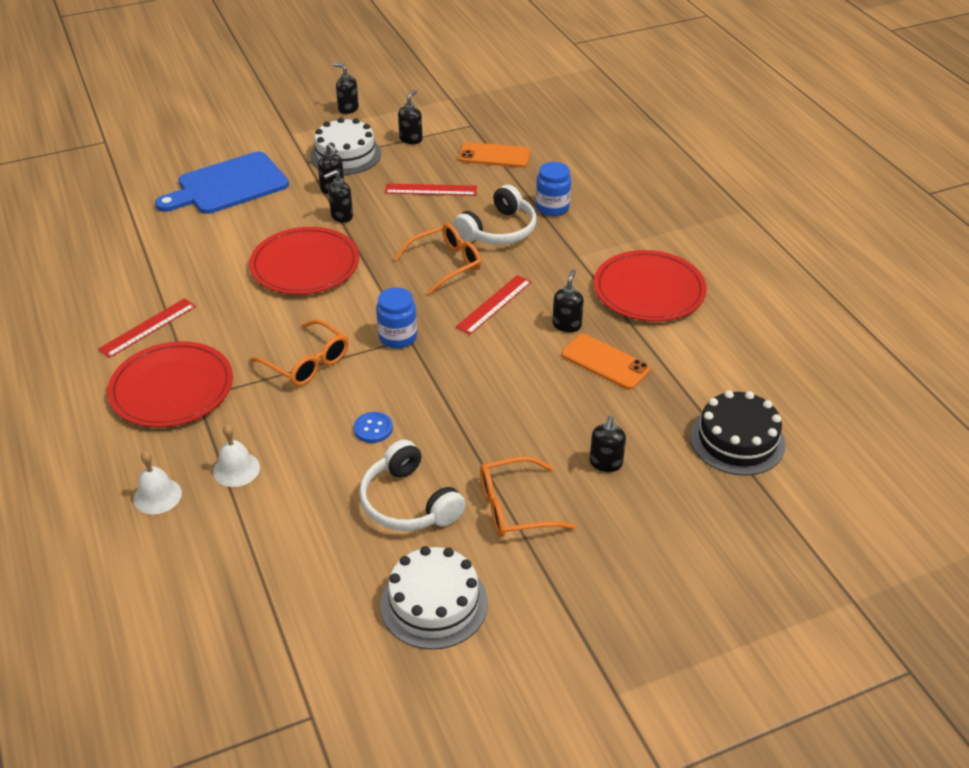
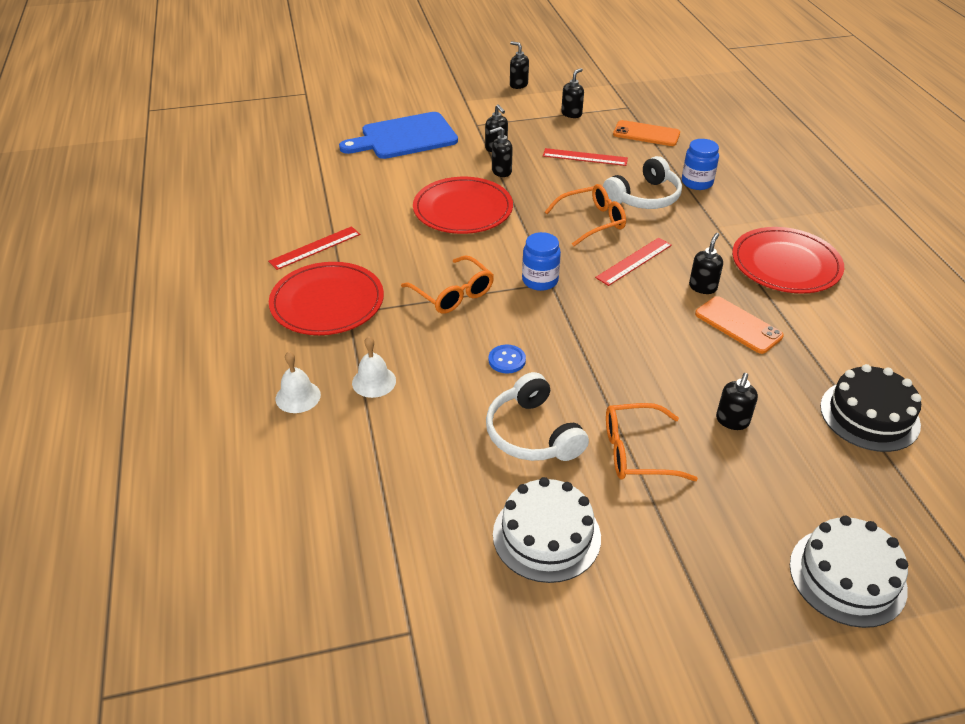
camera: 10 degrees right, 0 degrees up
white cake [310,117,381,175] -> white cake moved to [790,516,908,628]

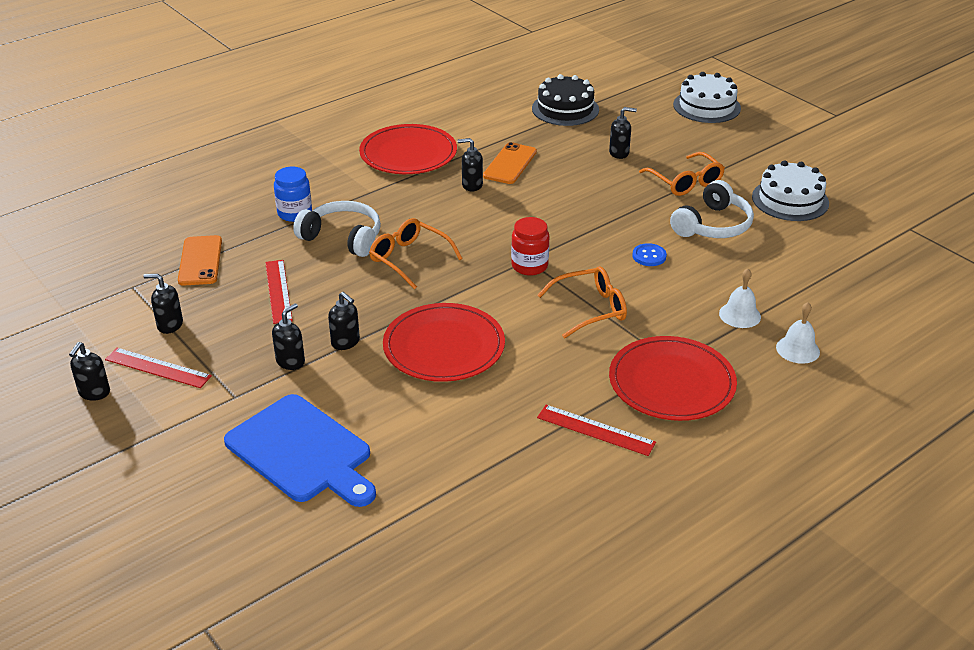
camera: 115 degrees left, 5 degrees down
orange glasses [401,255,494,314] -> orange glasses turned 45 degrees clockwise [538,266,627,338]
blue jar [522,232,561,291] -> red jar [511,217,549,275]
red ruler [595,238,672,286] -> red ruler moved to [105,348,212,388]

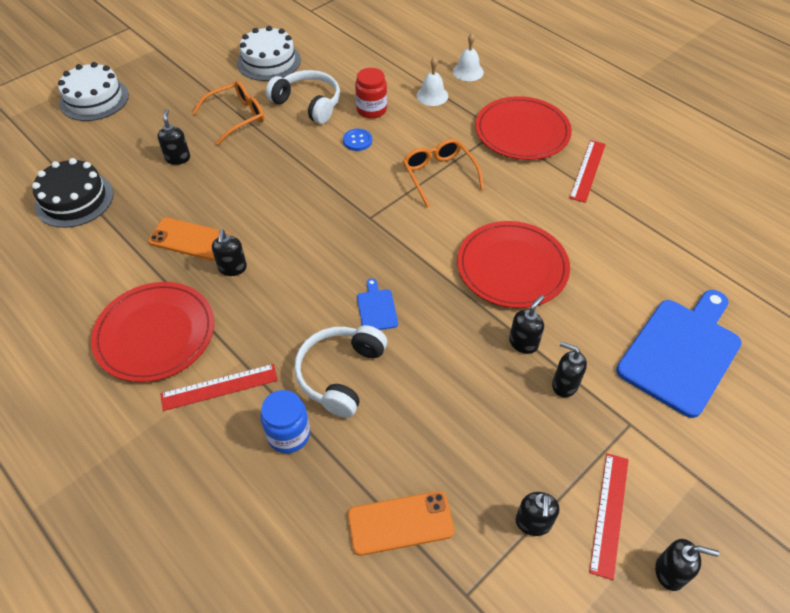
camera: 95 degrees left, 15 degrees up
red ruler [265,260,293,324] -> red ruler moved to [160,364,278,411]
orange glasses [369,218,463,290] -> blue cutting board [357,278,398,330]
red jar [511,217,549,275] -> red jar moved to [355,68,387,119]

